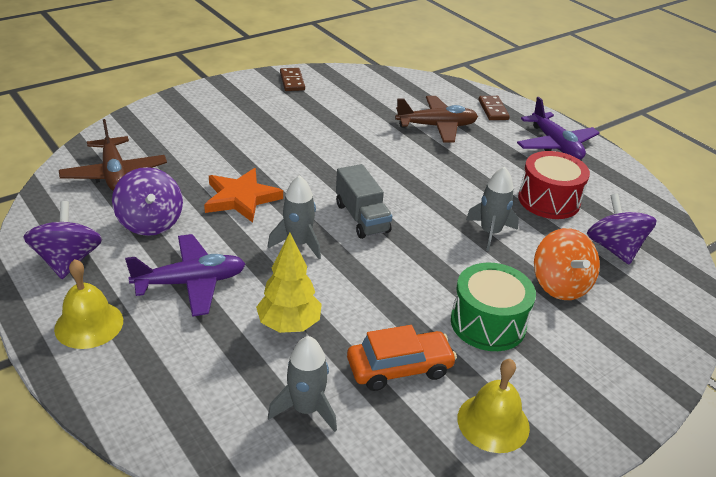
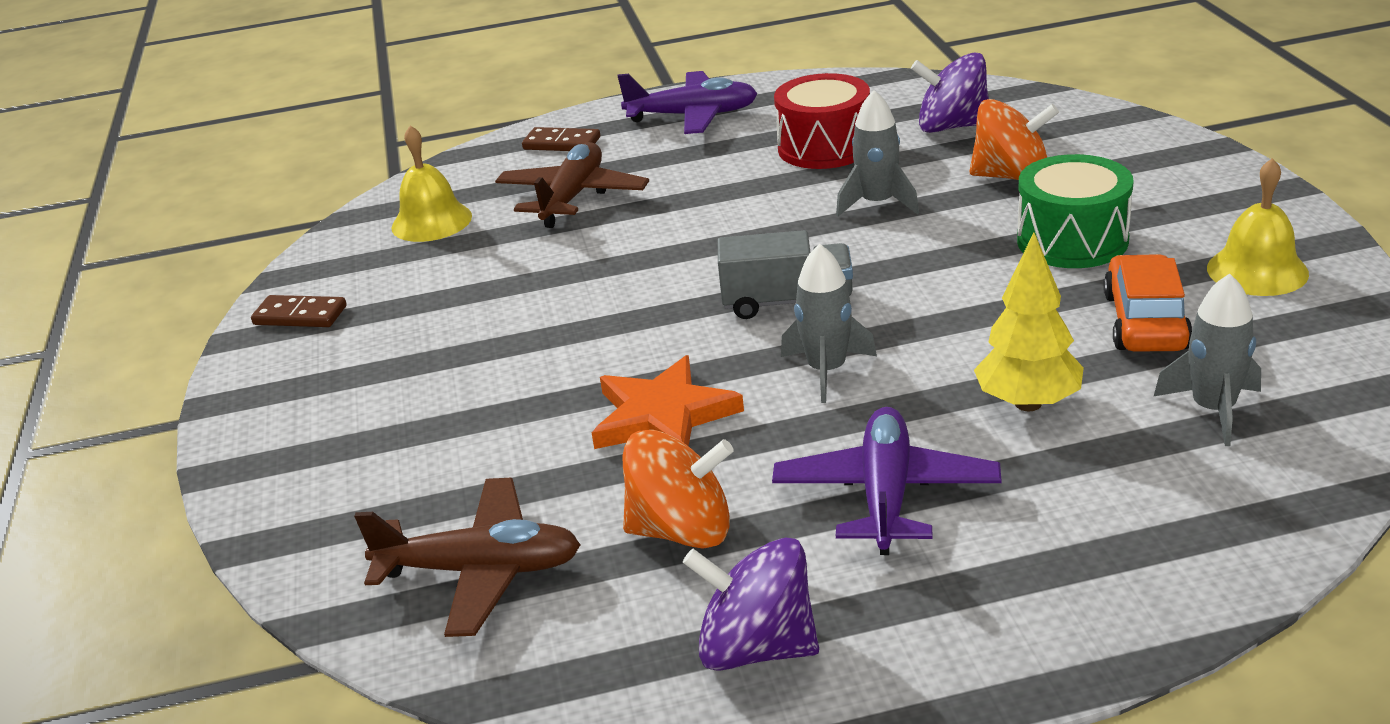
camera: 60 degrees left, 5 degrees down
yellow bell [54,259,123,349] -> yellow bell moved to [392,125,472,242]
purple spinning top [112,167,183,236] -> orange spinning top [623,430,734,549]

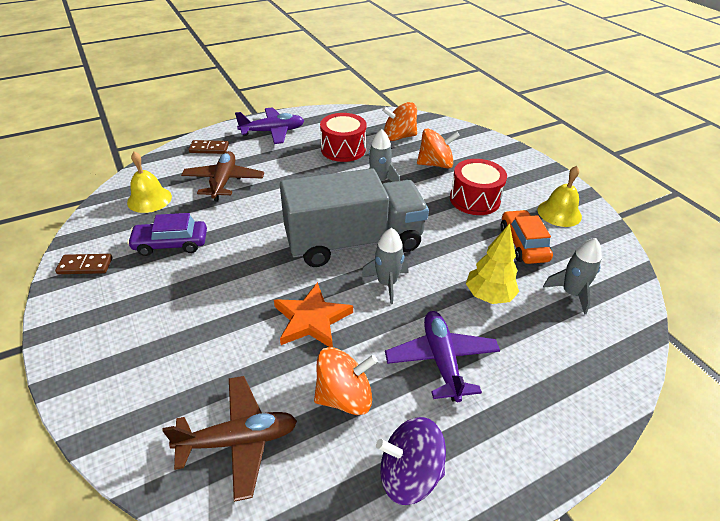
camera: 20 degrees left, 10 degrees up
grey truck [717,230,853,319] -> grey truck [280,168,429,267], size x2.05
purple spinning top [911,52,989,133] -> orange spinning top [382,102,417,141]
green drum [1017,154,1134,268] -> red drum [450,159,507,215]
none -> purple car [127,213,207,256]

